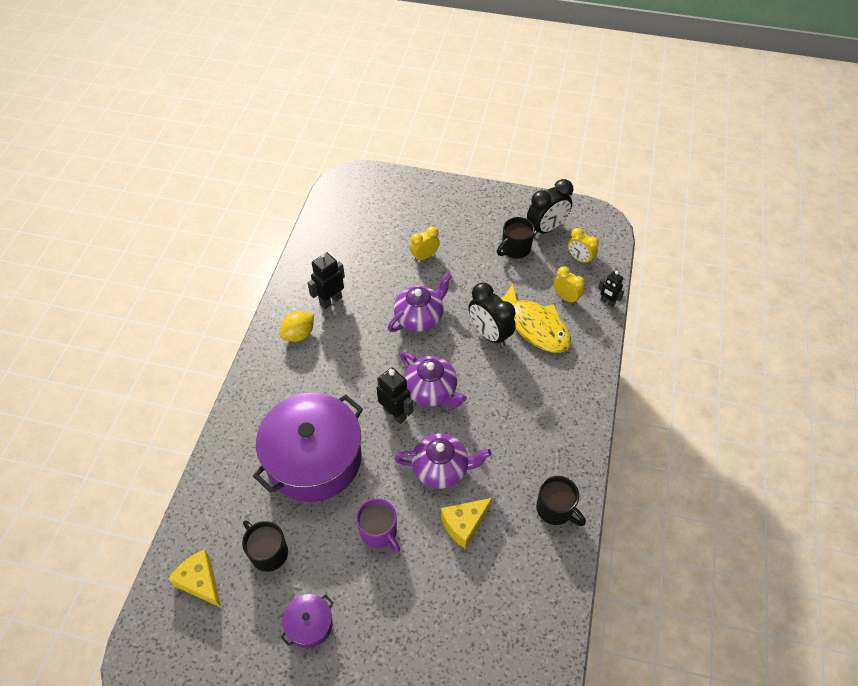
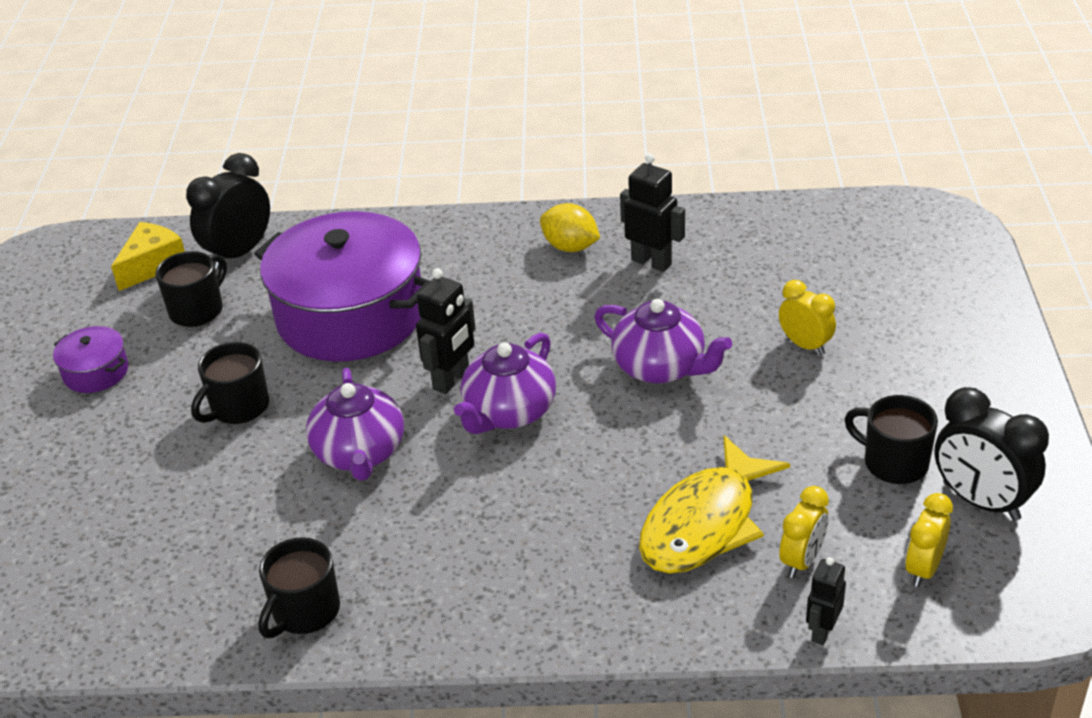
camera: 80 degrees right, 15 degrees down
purple mug [356,498,400,553] -> black mug [191,342,269,424]
yellow cheese [441,498,492,549] -> none
black clock [469,283,516,347] -> black clock moved to [186,153,270,269]

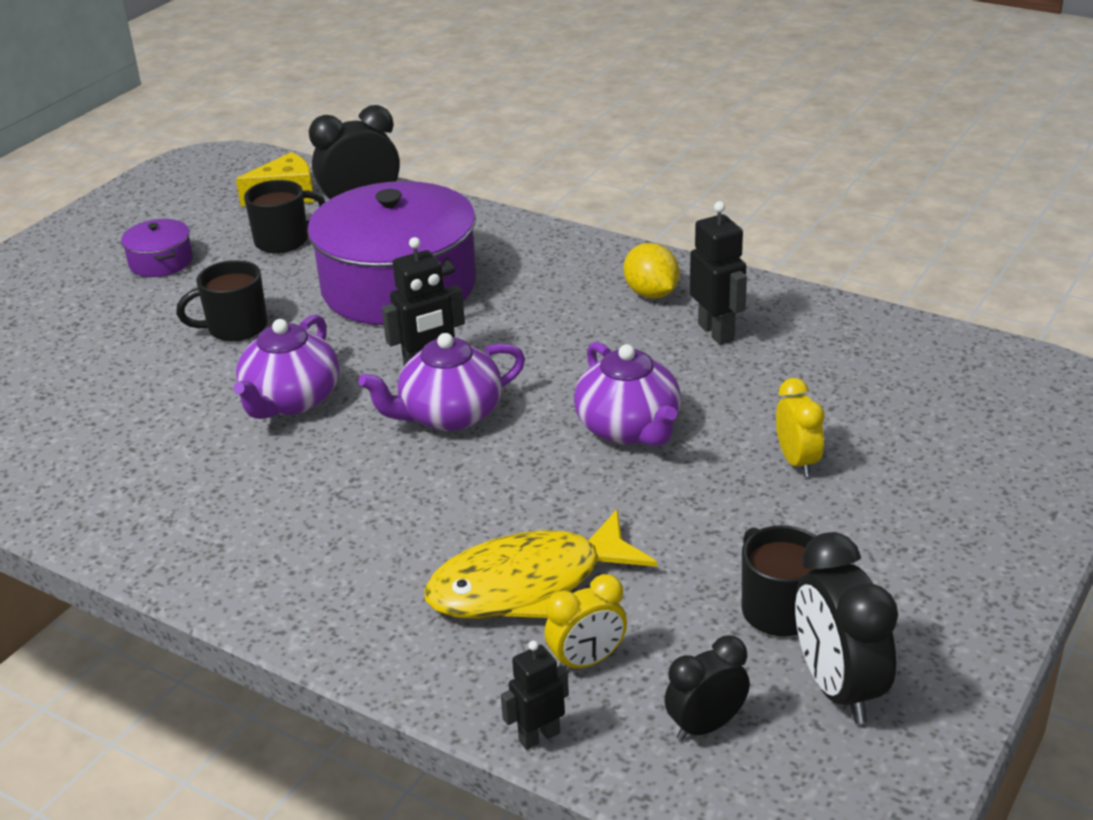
camera: 30 degrees right, 5 degrees down
black mug [258,537,340,638] -> none
yellow clock [905,493,953,587] -> black clock [665,635,750,741]

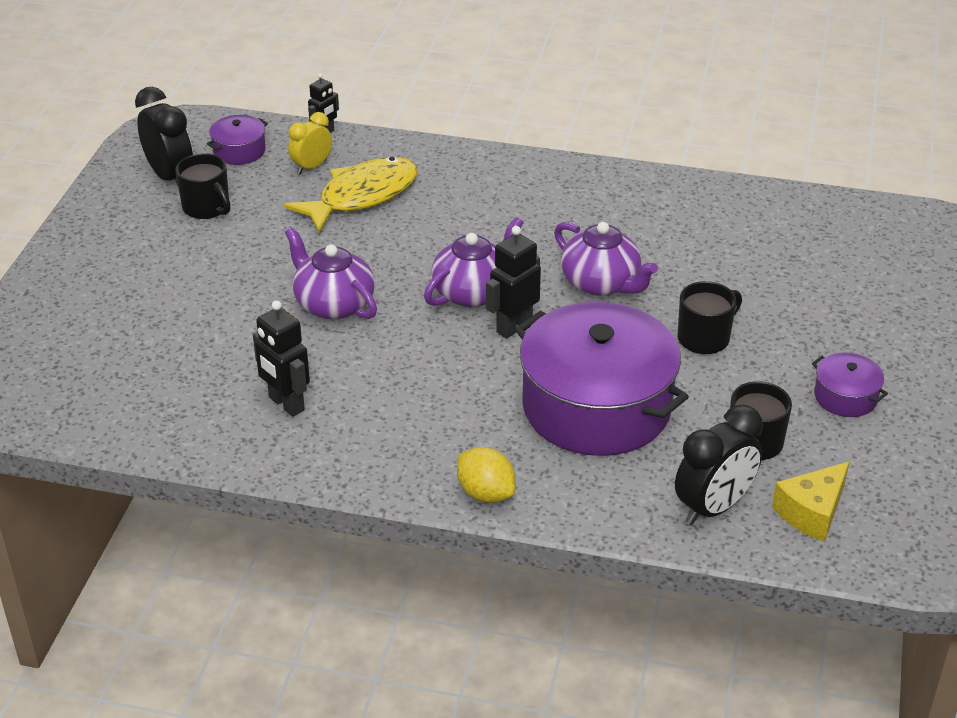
camera: 160 degrees right, 5 degrees up
purple teapot [233,314,339,419] -> purple teapot turned 135 degrees clockwise [554,222,658,296]
yellow lemon [624,243,680,299] -> yellow lemon moved to [457,447,516,503]
black clock [665,635,750,741] -> purple pot [207,115,268,165]
yellow clock [776,378,825,477] -> none

